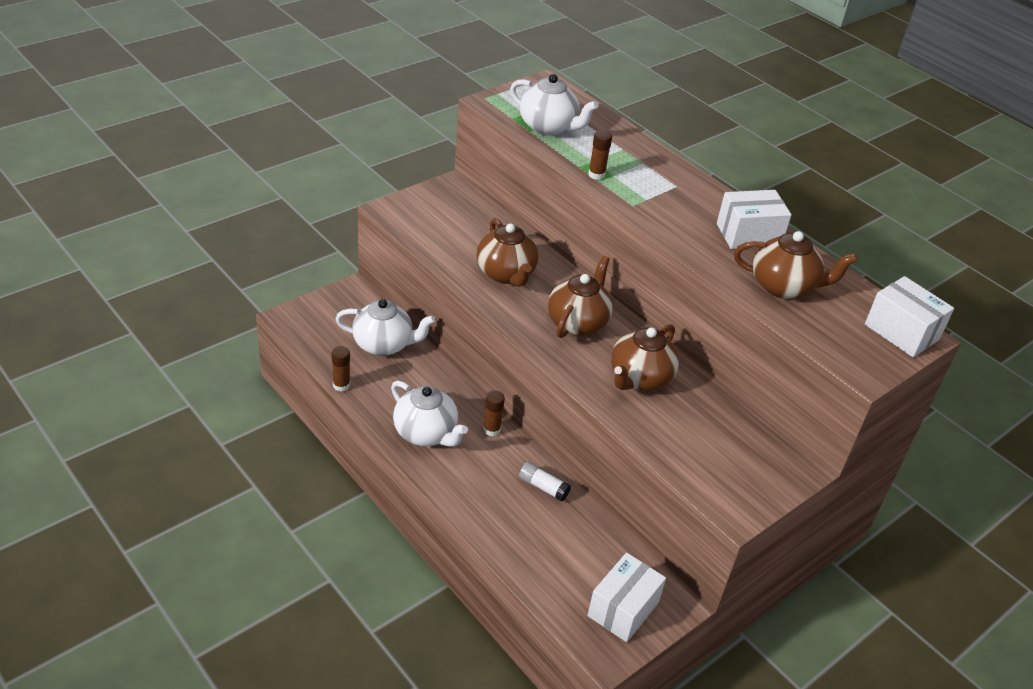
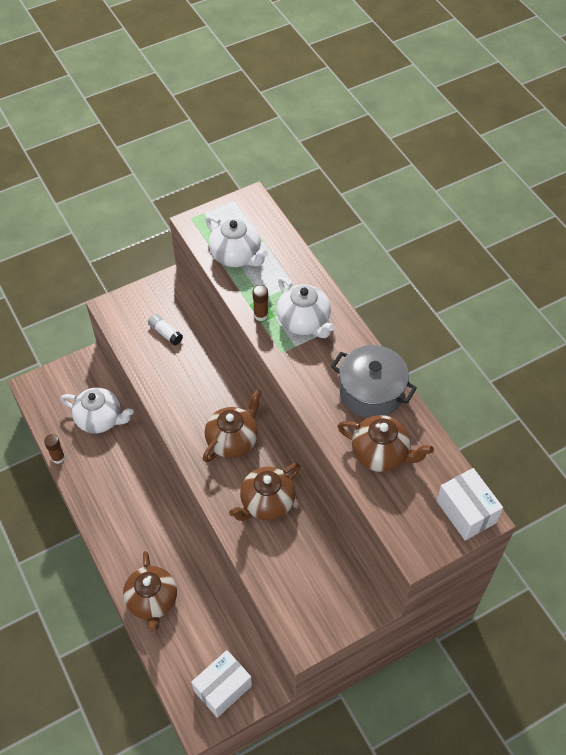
camera: 15 degrees right, 15 degrees up
white teapot [391,381,468,447] -> white teapot moved to [277,277,335,338]
brown teapot [477,218,538,287] -> brown teapot moved to [123,551,177,632]
brown glue stick [483,390,505,436] -> none
white glue stick [519,462,571,501] -> white glue stick moved to [148,314,183,346]
white box [717,190,792,249] -> grey pot [331,345,417,418]

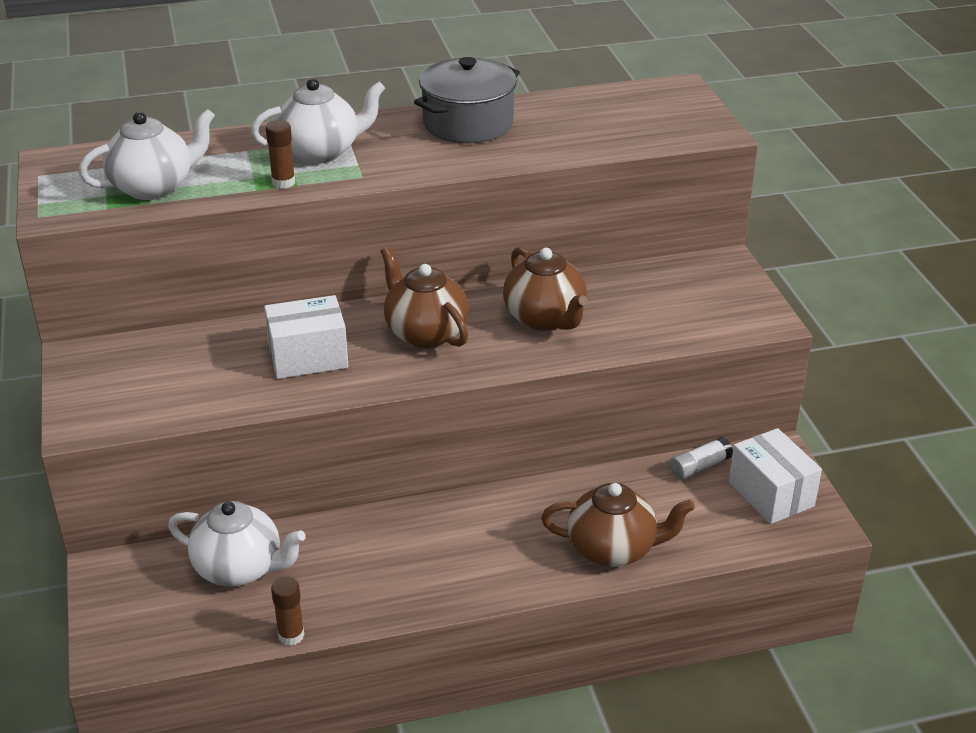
camera: 75 degrees left, 20 degrees down
white teapot [61,388,134,433] -> white teapot turned 75 degrees clockwise [168,501,305,586]
white glue stick [148,314,183,346] -> white glue stick moved to [670,437,733,480]
brown teapot [337,415,434,472] -> none
white box [436,468,503,541] -> white box moved to [264,295,348,379]

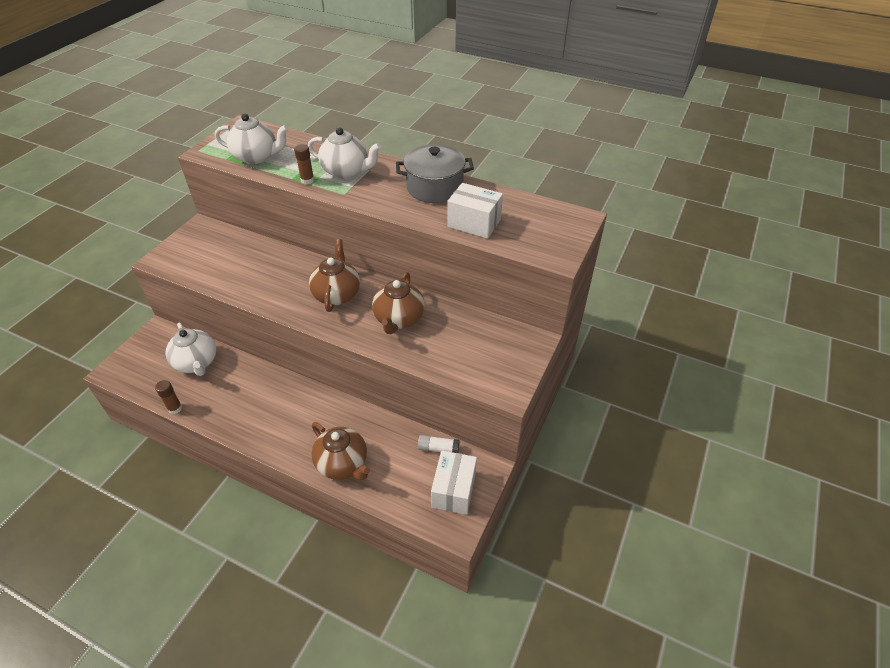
camera: 40 degrees right, 10 degrees up
white box [264,295,348,379] -> white box moved to [447,183,503,239]

